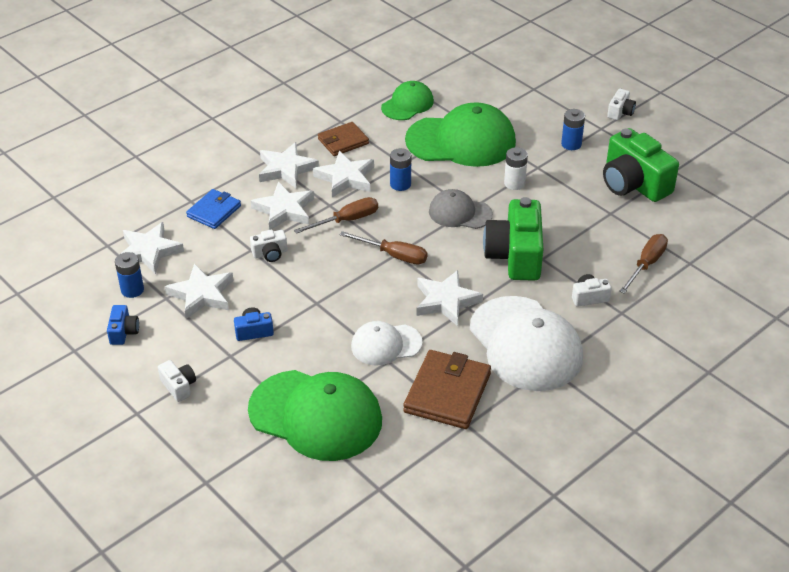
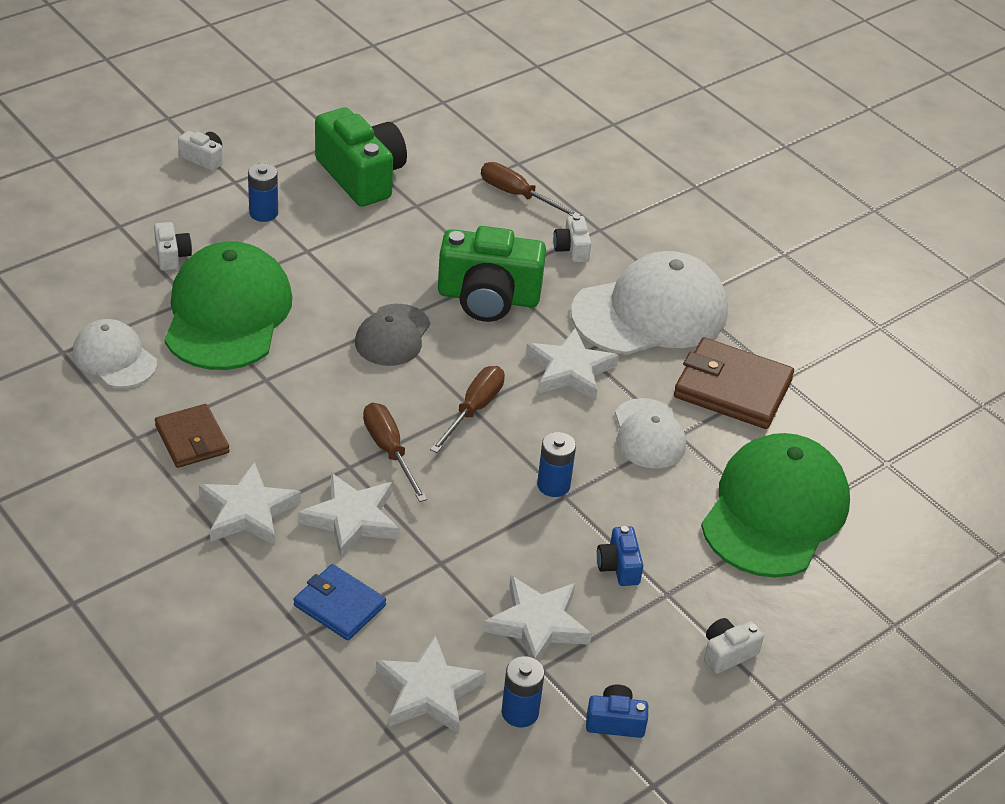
camera: 90 degrees left, 0 degrees up
white camera [250,230,287,262] -> white camera moved to [154,222,192,271]
white star [313,151,374,197] -> none
green cap [381,81,434,120] -> white cap [73,319,157,388]
blue battery [390,148,411,191] -> blue battery moved to [537,432,576,497]
white battery [504,147,528,190] -> none
green camera [603,128,679,202] -> green camera turned 90 degrees counterclockwise [315,107,407,207]

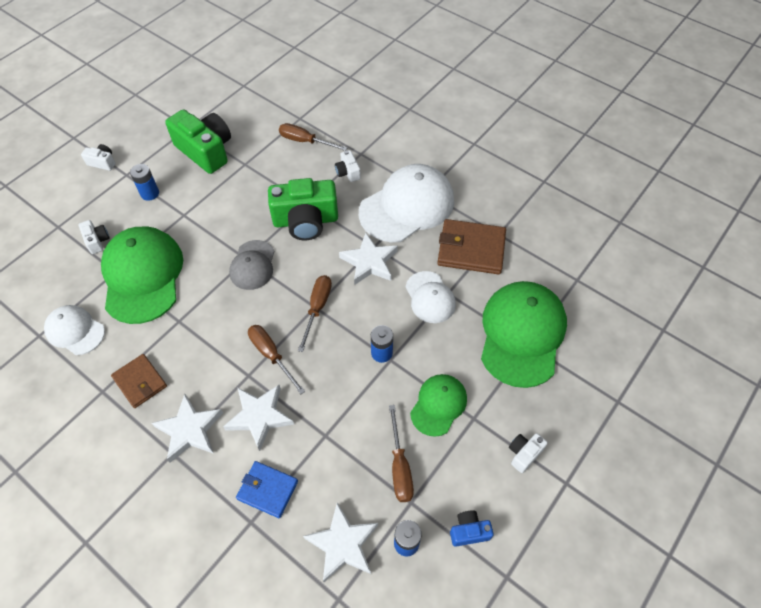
camera: 10 degrees left, 15 degrees up
white star [483,576,592,661] -> brown screwdriver [389,405,414,502]
blue camera [597,526,643,586] -> green cap [410,374,467,437]

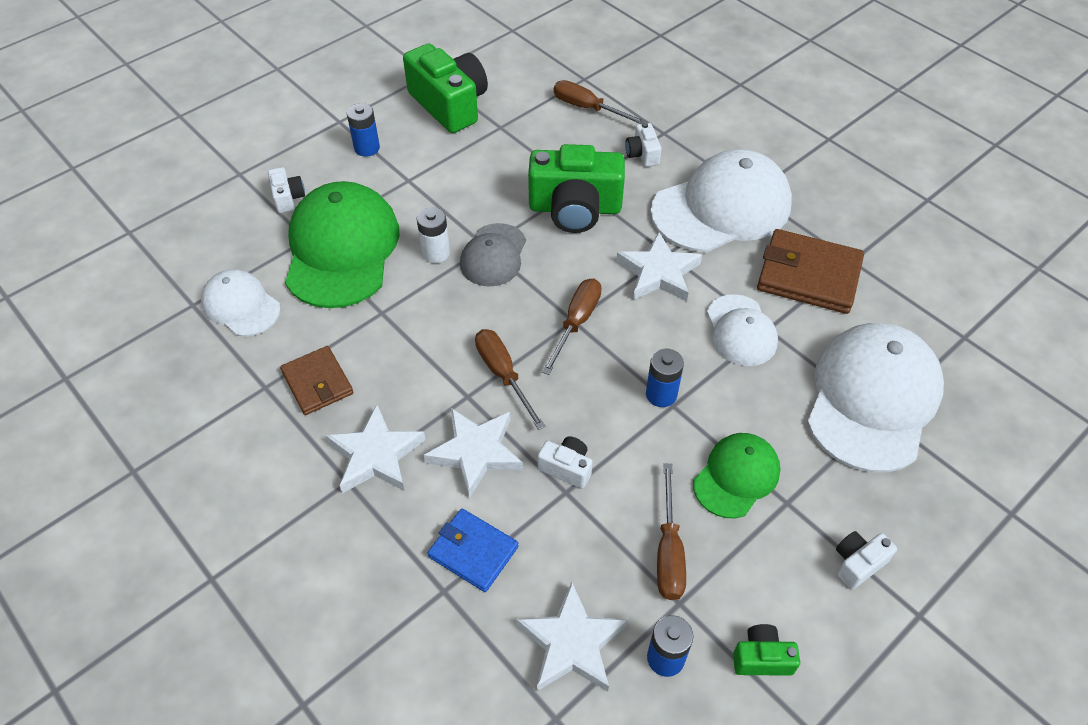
camera: 10 degrees right, 5 degrees down
white camera [81,144,116,171] -> white camera moved to [538,437,593,488]
blue camera [450,510,494,547] -> green camera [733,624,800,676]
green cap [481,281,567,388] -> white cap [807,323,944,473]
none -> white battery [417,207,450,263]

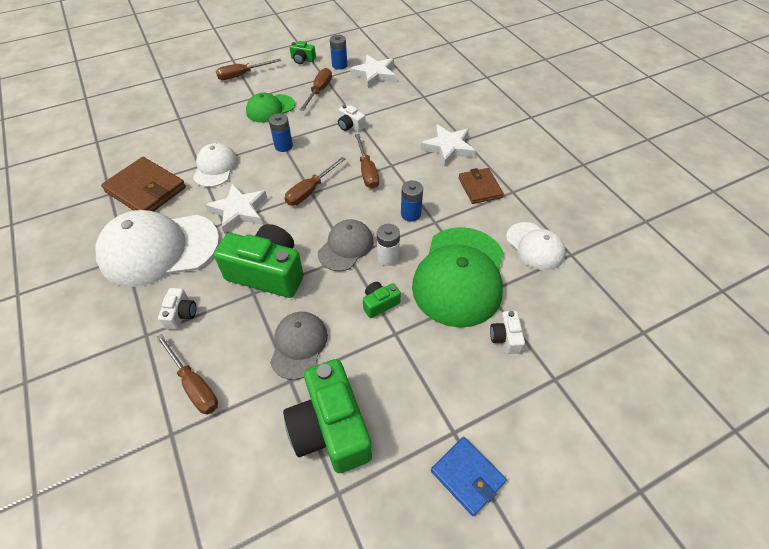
camera: 165 degrees left, 0 degrees up
blue battery [347,103,380,157] -> blue battery moved to [401,180,423,222]
white star [424,408,523,498] -> none
blue wallet [428,509,519,592] -> blue wallet moved to [431,437,506,516]
white cap [807,323,944,473] -> none
white camera [836,531,897,590] -> brown screwdriver [216,59,281,80]
none -> grey cap [270,312,328,380]
none -> green camera [363,282,401,318]

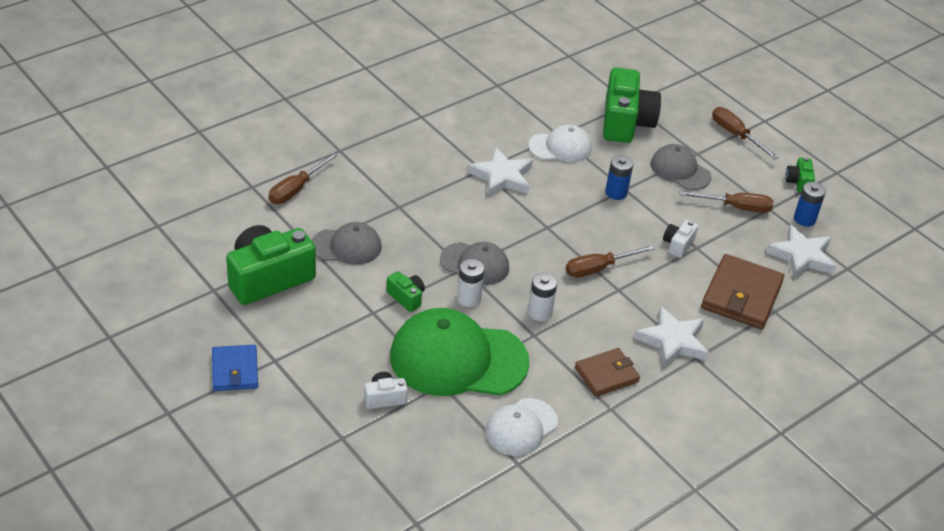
camera: 75 degrees right, 10 degrees down
white cap [96,210,220,287] -> none
brown wallet [101,157,186,211] -> brown wallet moved to [701,254,784,329]
white camera [158,288,196,330] -> none
green camera [214,224,304,298] -> green camera moved to [603,67,661,143]
green cap [246,92,295,123] -> grey cap [651,144,712,190]
brown screwdriver [285,157,345,206] -> none
blue battery [401,180,423,222] -> white battery [528,273,557,321]
blue wallet [431,437,506,516] -> blue wallet turned 45 degrees counterclockwise [212,345,258,391]

